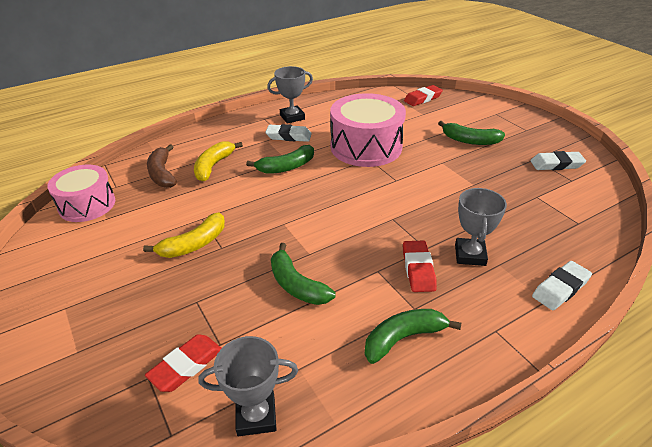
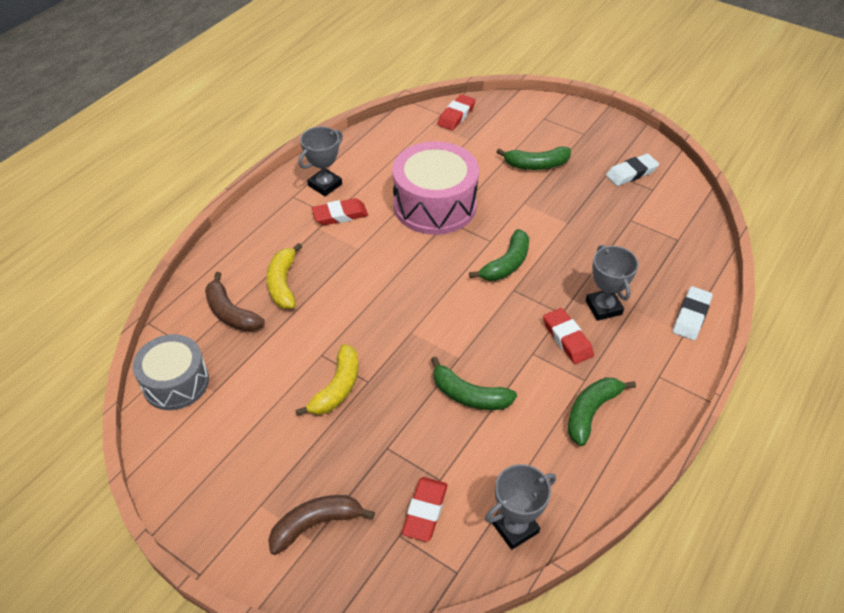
camera: 25 degrees left, 10 degrees up
pink drum [47,165,115,222] -> grey drum [133,334,209,410]
green banana [246,145,314,174] -> green banana moved to [469,229,529,281]
white eraser [265,124,312,142] -> red eraser [312,198,368,225]
none -> brown banana [268,495,375,555]

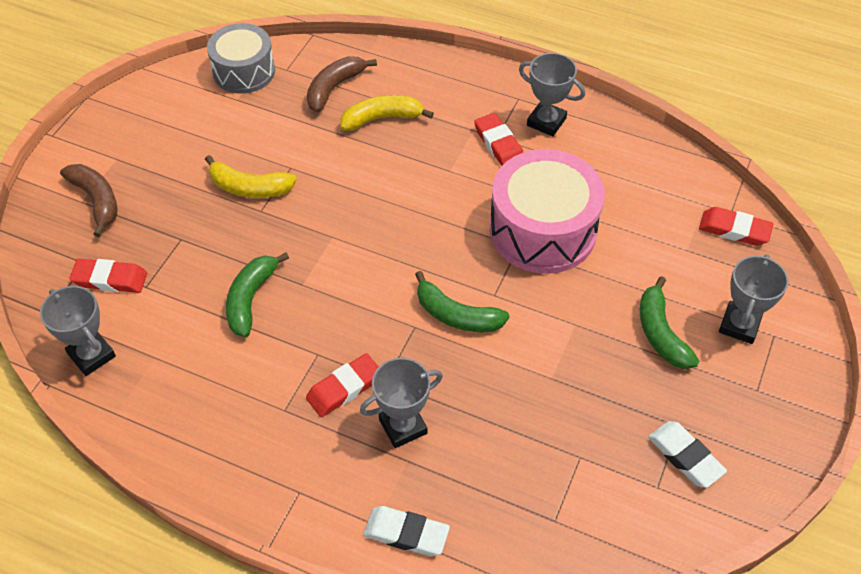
camera: 80 degrees right, 5 degrees up
green banana [568,377,636,446] -> none
none -> grey trophy [719,254,789,344]

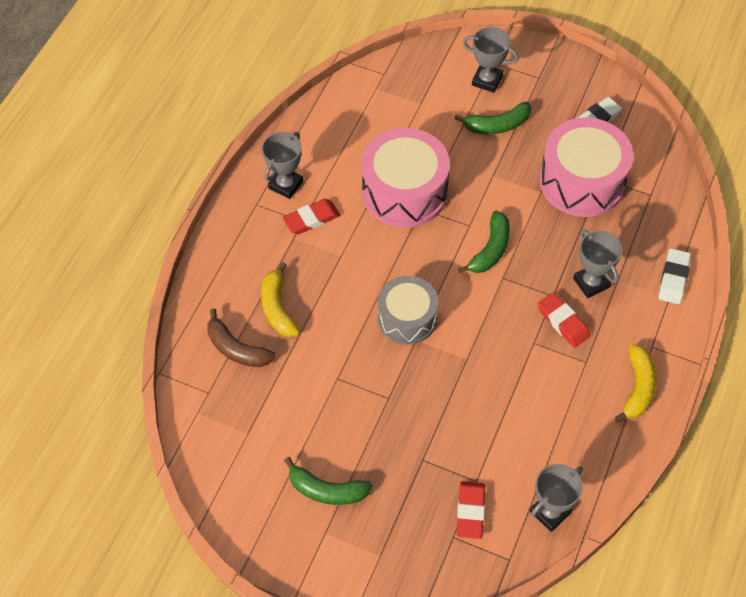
camera: 90 degrees left, 5 degrees up
brown banana [60,164,117,237] -> none
yellow banana [205,155,297,198] -> yellow banana moved to [615,344,656,422]
grey drum [207,23,275,94] -> grey drum moved to [378,276,438,345]
green banana [226,252,289,337] -> green banana moved to [284,457,372,505]
red eraser [699,207,773,246] -> none
none -> pink drum [539,117,634,217]

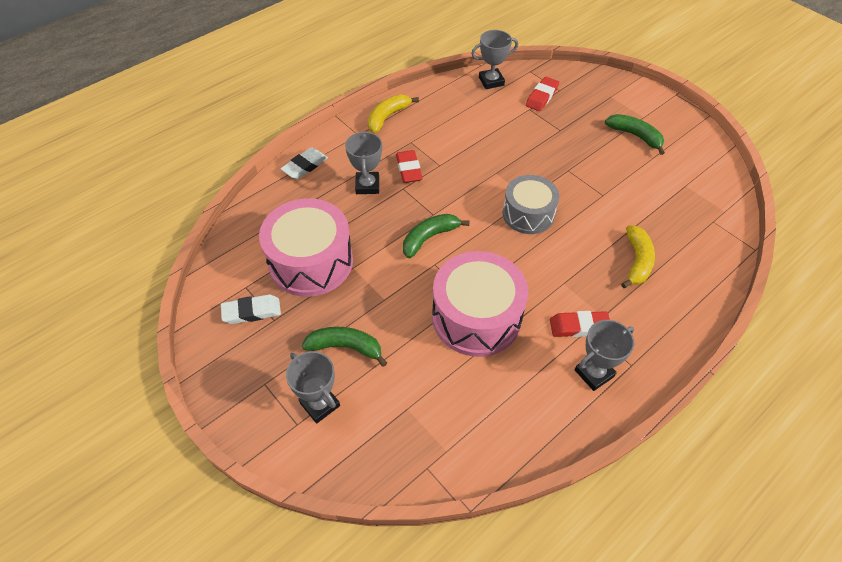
camera: 155 degrees left, 5 degrees down
brown banana [207,308,276,367] -> none

